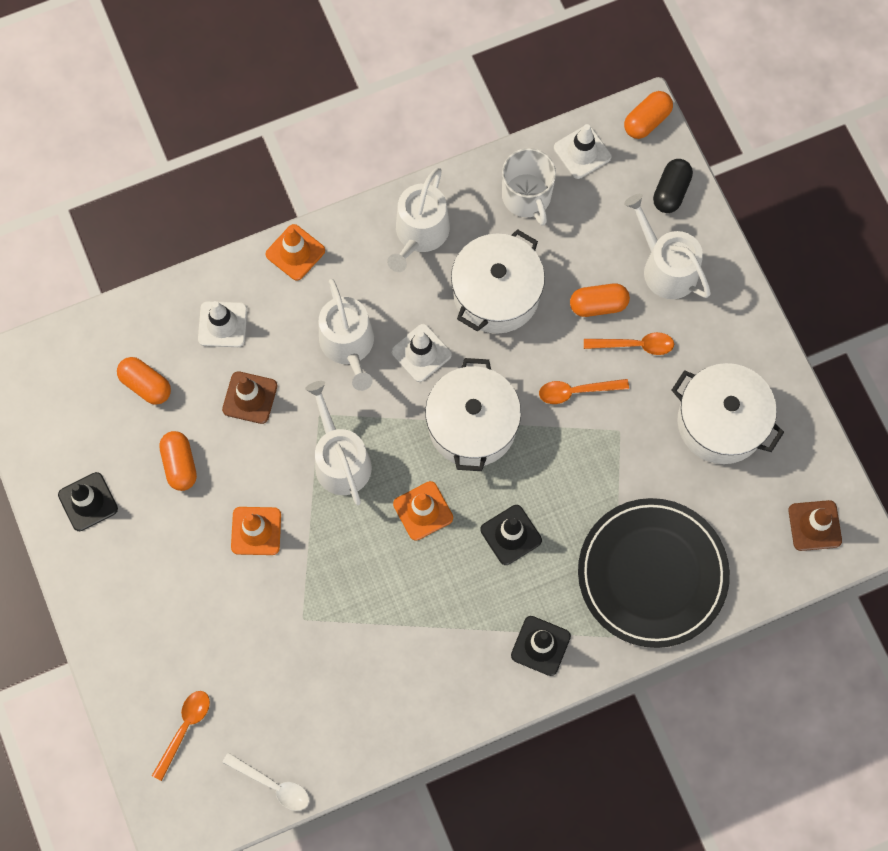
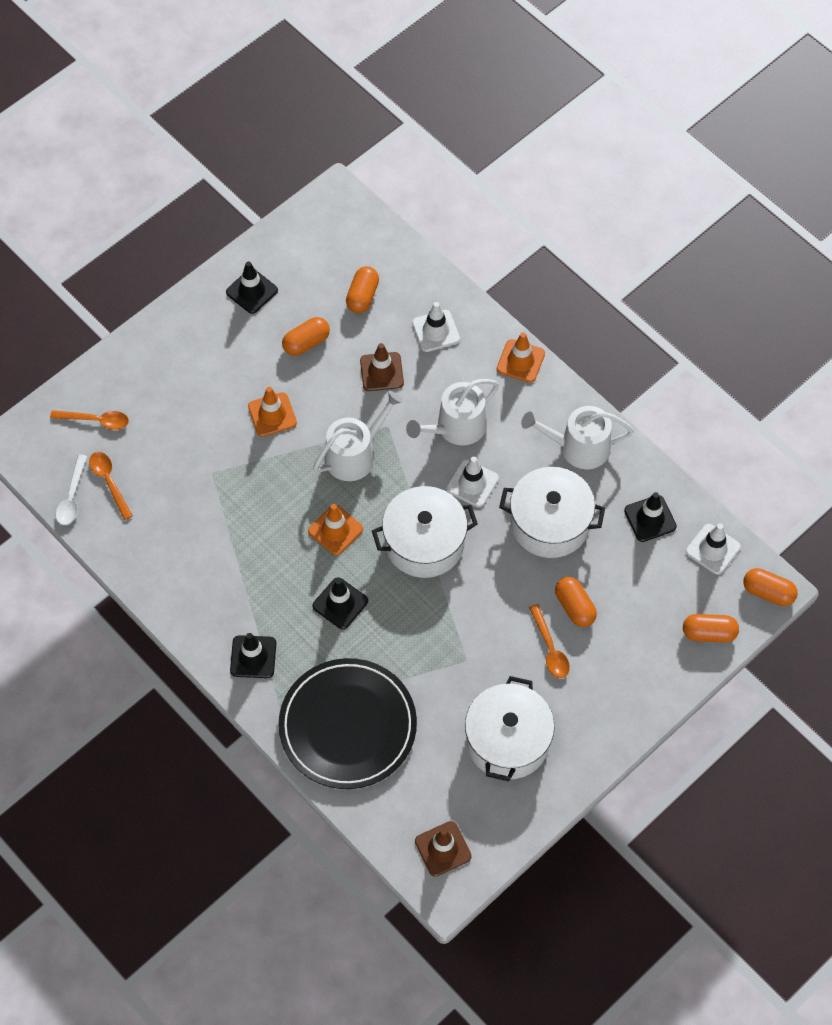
camera: 70 degrees right, 10 degrees down
white mug [502,148,556,226] -> black traffic cone [624,492,677,542]
orange spoon [539,379,629,404] -> orange spoon moved to [89,452,133,520]
white watering can [624,194,711,299] -> none
black capsule [653,159,693,213] -> orange capsule [683,614,739,643]

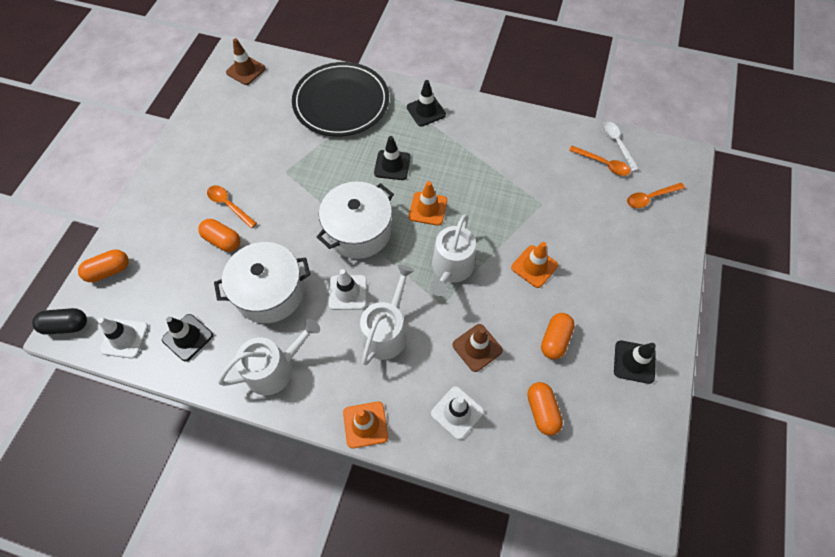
camera: 150 degrees right, 0 degrees up
white pot [465,676,555,781] -> none
orange capsule [743,568,798,606] -> black capsule [32,308,87,335]

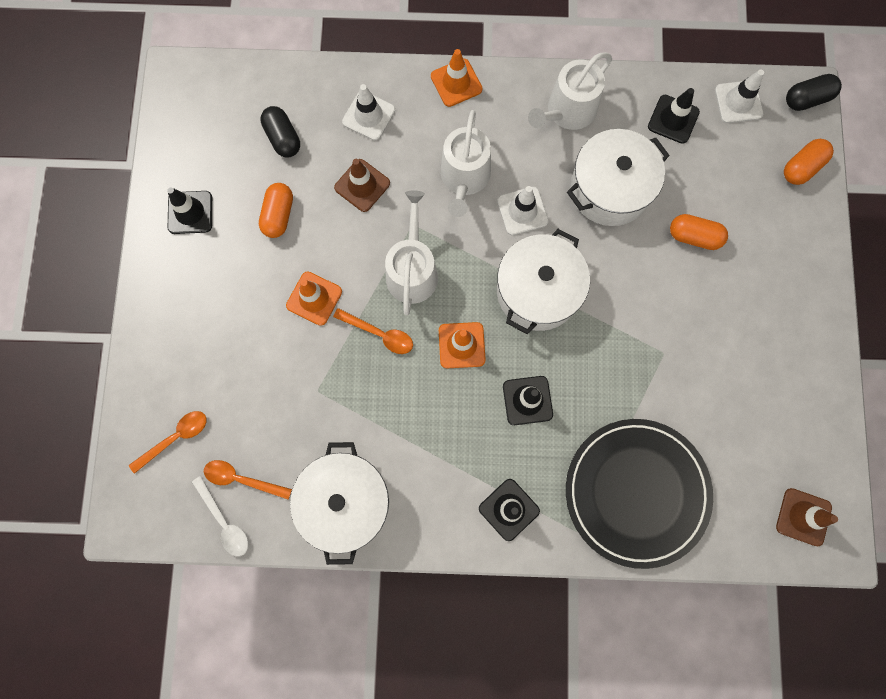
camera: 165 degrees right, 15 degrees up
orange spoon [207,185,257,228] -> orange spoon moved to [333,308,413,354]
orange capsule [527,382,563,436] -> black capsule [261,106,300,158]
none -> white pot [290,442,389,565]

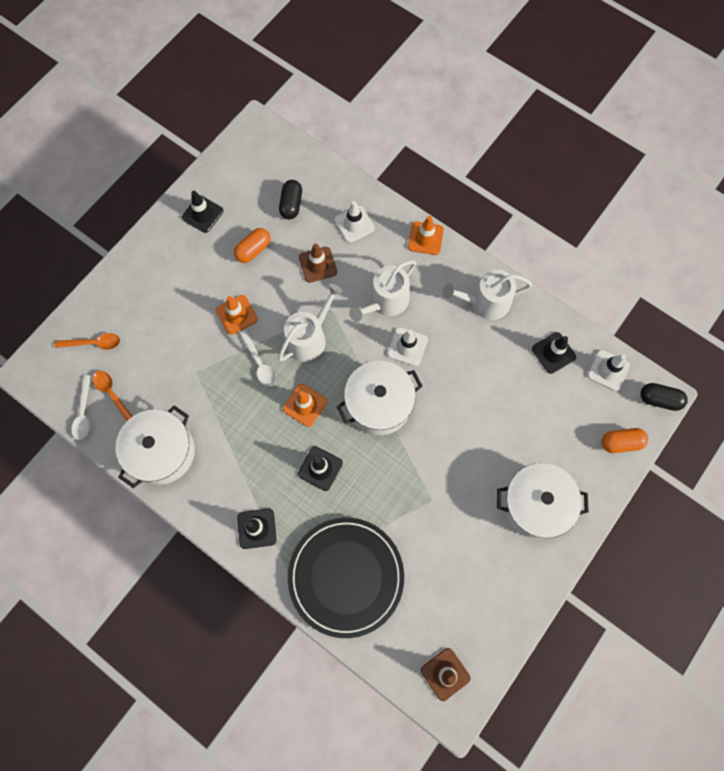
camera: 35 degrees right, 5 degrees down
orange spoon [333,308,413,354] -> white spoon [240,330,276,387]
white pot [567,129,670,226] -> white pot moved to [497,463,589,539]
orange capsule [670,214,728,250] -> none

